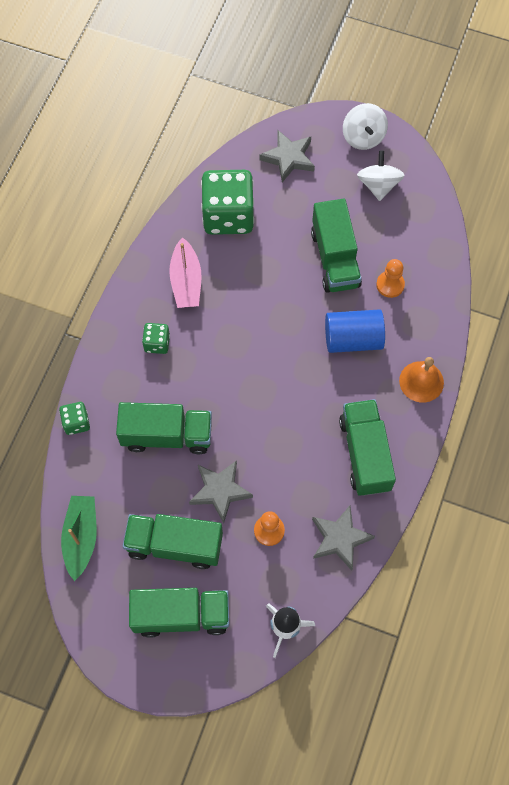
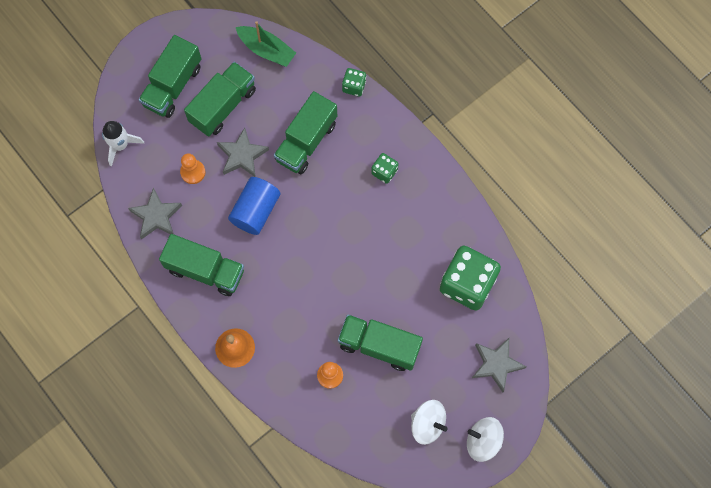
camera: 120 degrees right, 5 degrees up
pink boat [169,237,201,308] -> none
blue cylinder [325,309,385,353] -> blue cylinder moved to [228,177,281,235]

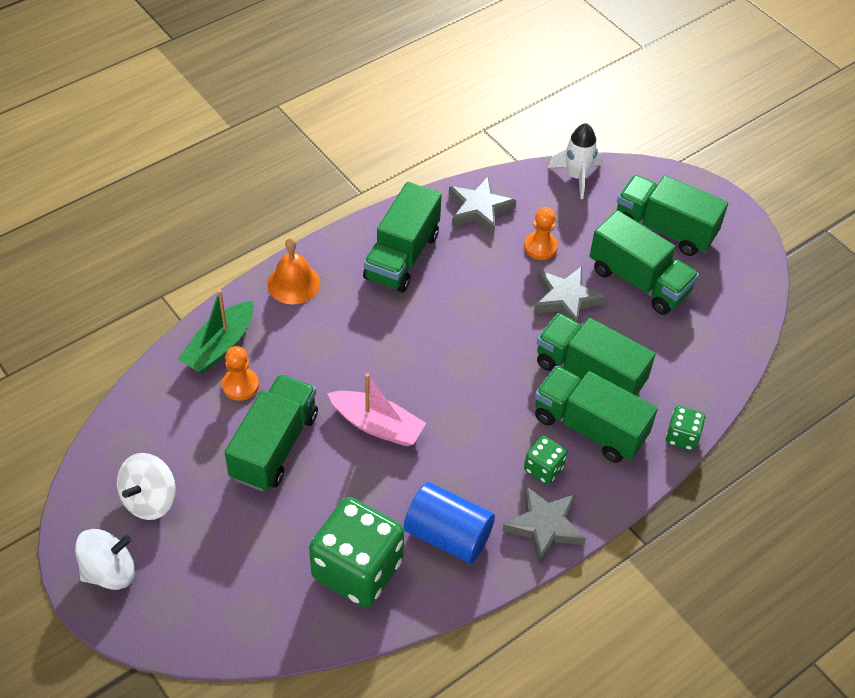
camera: 90 degrees right, 20 degrees down
blue cylinder [228,177,281,235] -> blue cylinder moved to [404,482,495,564]
green boat [236,21,296,67] -> green boat moved to [178,289,254,373]
white spinning top [467,417,504,462] -> white spinning top turned 45 degrees clockwise [75,529,135,590]
grey star [472,338,526,392] -> grey star moved to [502,486,586,565]
none -> pink boat [327,373,426,446]
none -> green truck [535,366,658,463]

